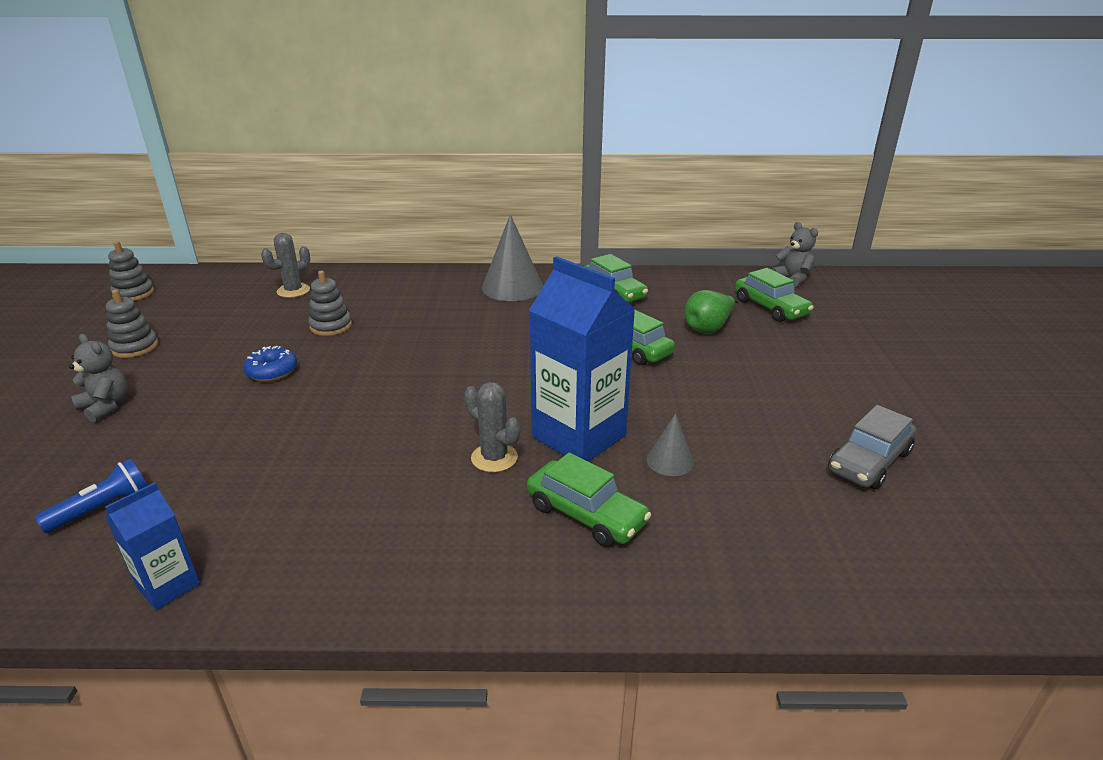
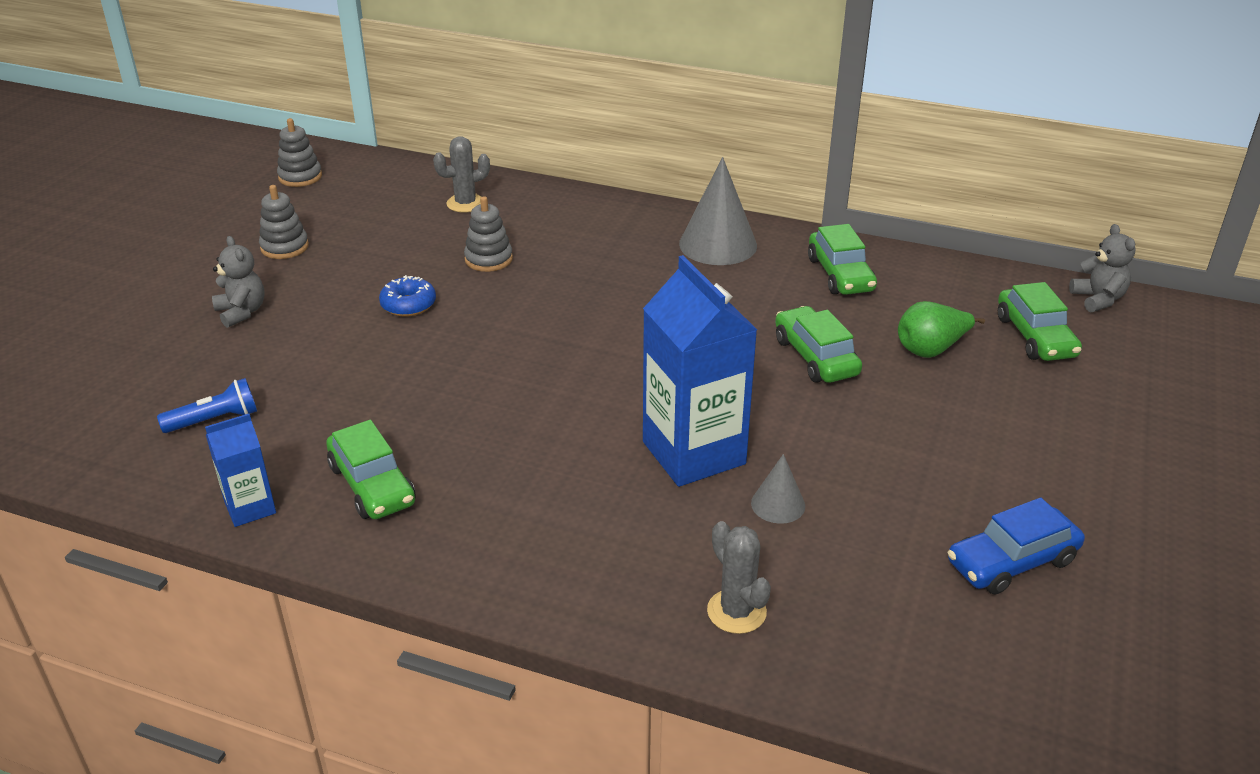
camera: 20 degrees right, 5 degrees up
grey cactus [464,382,521,472] -> grey cactus moved to [707,521,771,634]
green car [527,453,651,547] -> green car moved to [326,420,416,519]
grey car [829,405,916,489] -> blue car [948,498,1085,595]

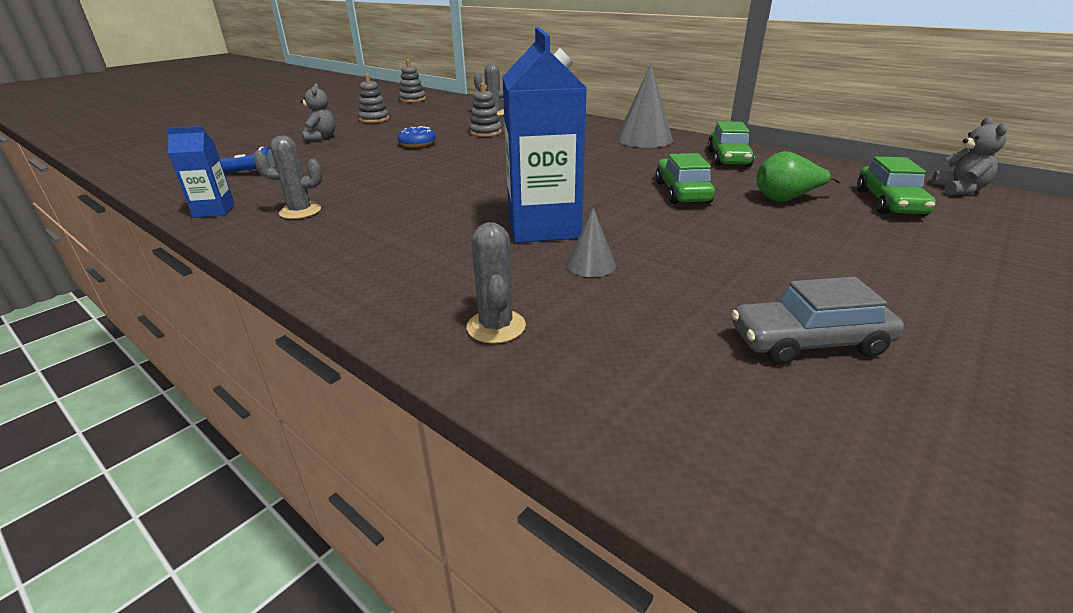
camera: 20 degrees right, 5 degrees down
green car [326,420,416,519] -> grey cactus [253,135,322,219]
blue car [948,498,1085,595] -> grey car [731,277,904,365]

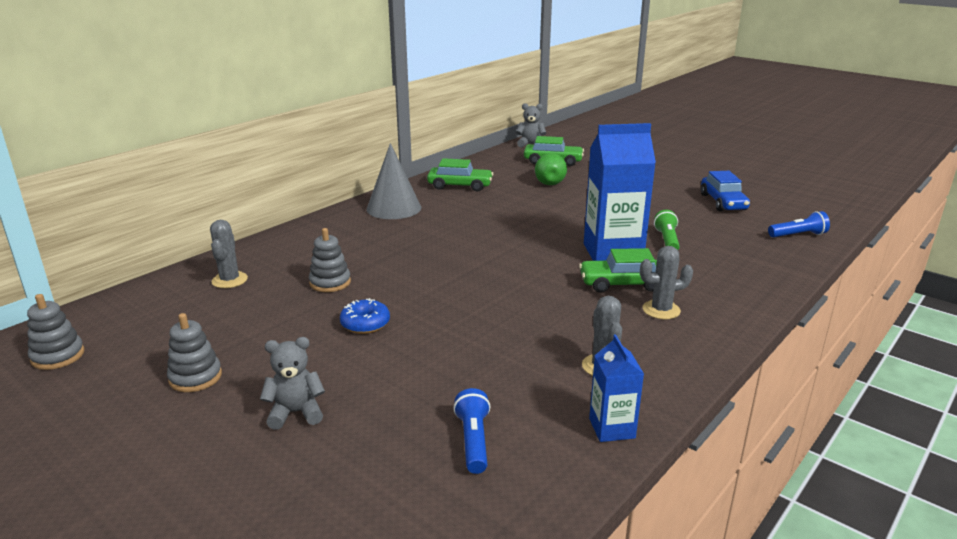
camera: 90 degrees left, 5 degrees down
grey cactus [466,222,526,344] -> grey cactus moved to [640,246,693,319]
grey cone [566,208,616,277] -> green flashlight [654,210,680,250]
green car [655,153,715,204] -> green car moved to [579,248,657,293]
grey car [731,277,904,365] -> blue car [701,171,750,211]
none -> blue flashlight [768,211,830,237]

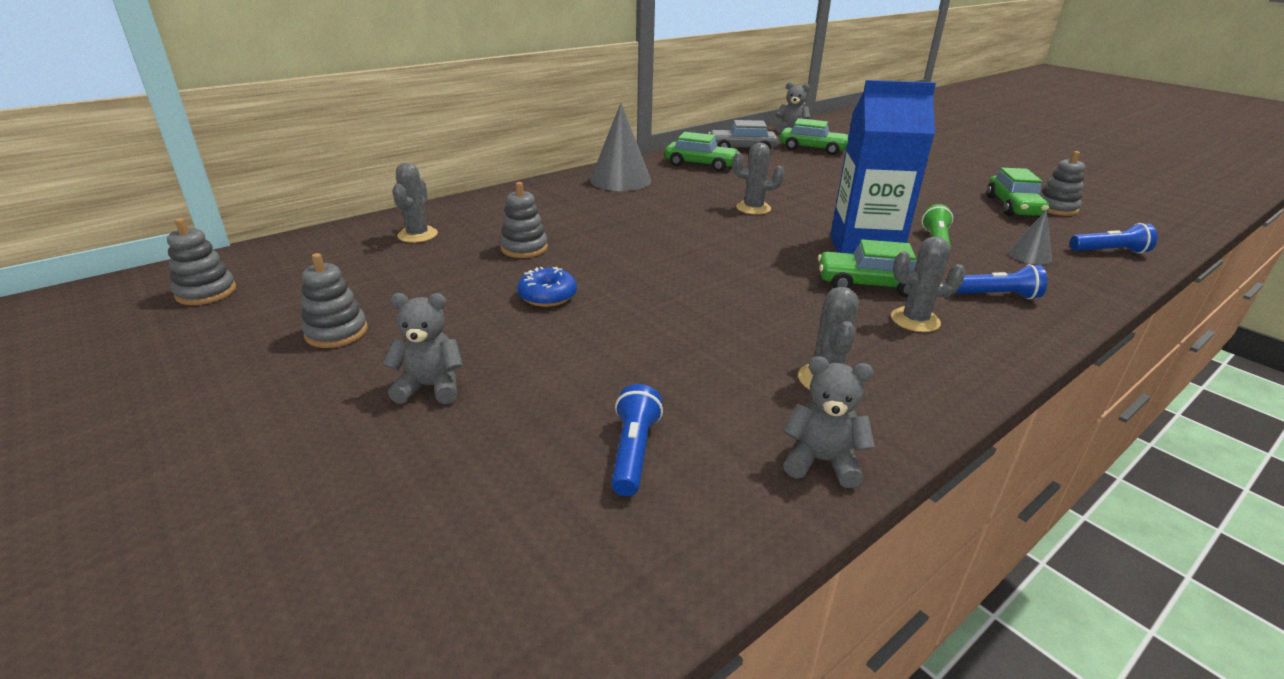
camera: 10 degrees right, 5 degrees up
green pear [535,153,567,185] -> none
blue carton [589,334,644,442] -> grey teddy bear [783,356,875,488]
blue car [701,171,750,211] -> green car [987,168,1050,217]
none -> grey car [708,120,778,150]
none -> grey cactus [732,143,784,215]
none -> blue flashlight [955,264,1047,299]
none -> grey cone [1008,210,1052,265]
none -> grey stacking toy [1039,151,1085,216]

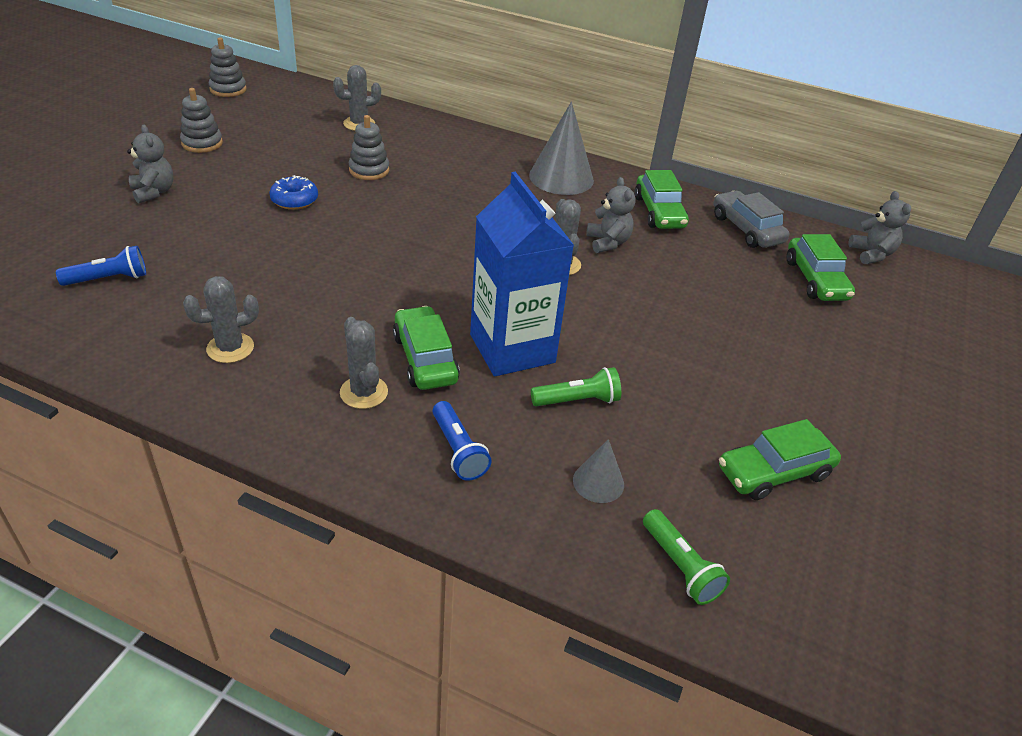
camera: 60 degrees right, 10 degrees up
grey teddy bear [783,356,875,488] -> grey teddy bear moved to [586,177,636,253]
grey stacking toy [1039,151,1085,216] -> none
blue flashlight [1070,223,1157,254] -> green flashlight [643,509,730,605]

